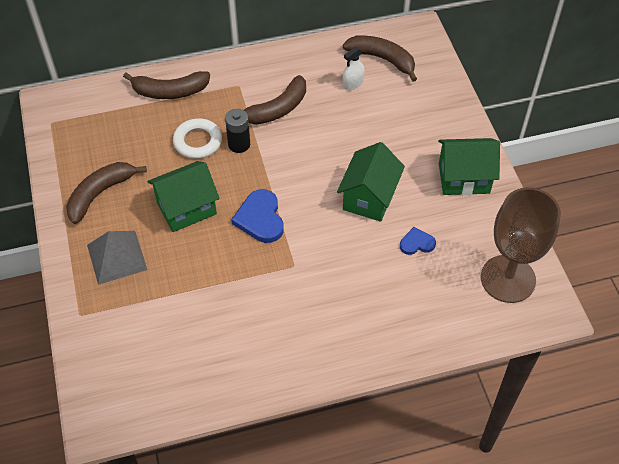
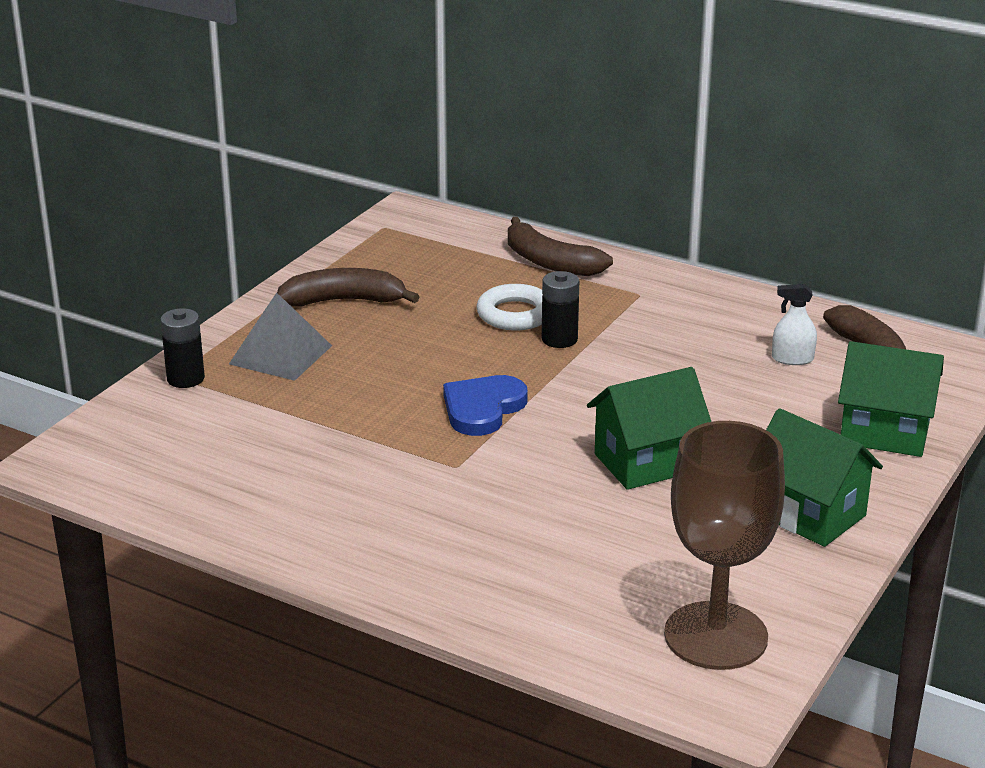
camera: 45 degrees right, 25 degrees down
green house [147,161,220,232] -> green house moved to [838,341,944,457]
brown banana [244,75,306,125] -> none
blue heart [400,227,436,255] -> none
none -> black battery [160,308,205,388]

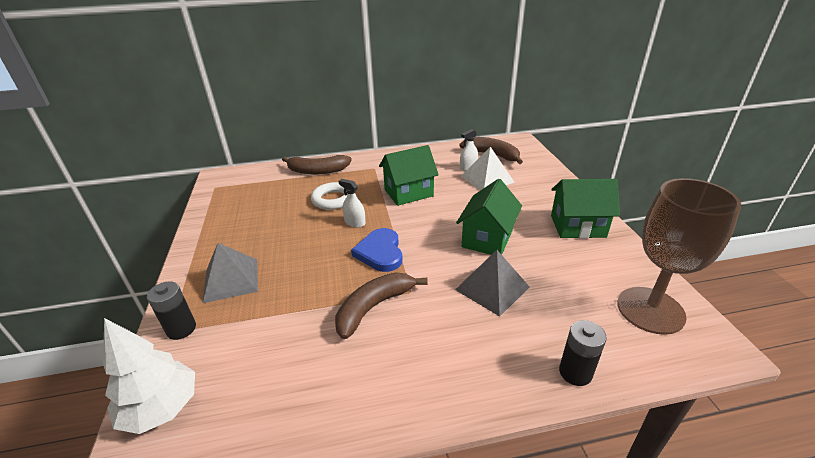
camera: 40 degrees left, 5 degrees up
brown banana [277,268,420,307] -> brown banana moved to [335,272,428,339]
black battery [542,271,579,348] -> black battery moved to [559,320,607,386]
green house [838,341,944,457] -> green house moved to [379,145,439,206]
none -> white tree [103,318,195,434]
none -> white spray bottle [339,179,366,227]
none -> grey pyramid [455,250,530,317]
none -> white pyramid [461,147,515,190]

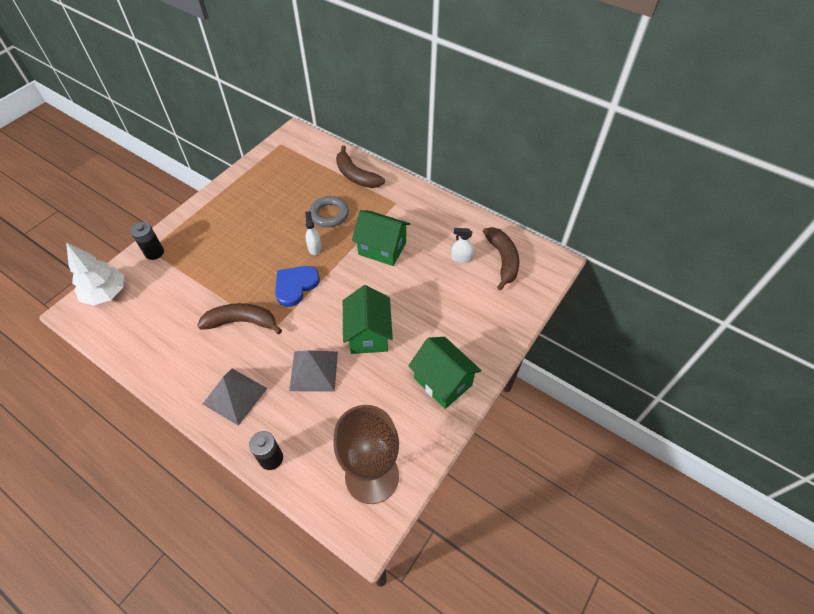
camera: 45 degrees right, 20 degrees up
grey pyramid [203,243,258,303] -> grey pyramid moved to [203,368,268,426]
white ring [311,182,348,210] -> grey ring [309,196,349,227]
green house [456,179,522,255] -> green house turned 75 degrees counterclockwise [343,285,393,354]
white pyramid [461,147,515,190] -> none

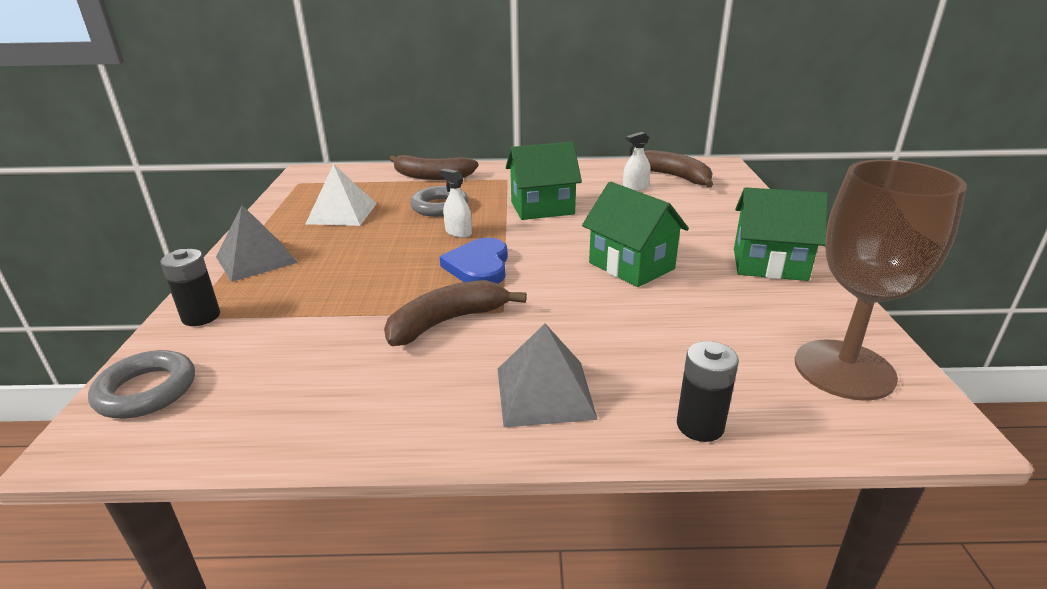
camera: 35 degrees left, 25 degrees down
white tree [66,242,124,306] -> grey ring [88,350,195,419]
grey pyramid [289,350,338,391] -> grey pyramid moved to [216,205,298,282]
none -> white pyramid [306,164,377,226]

